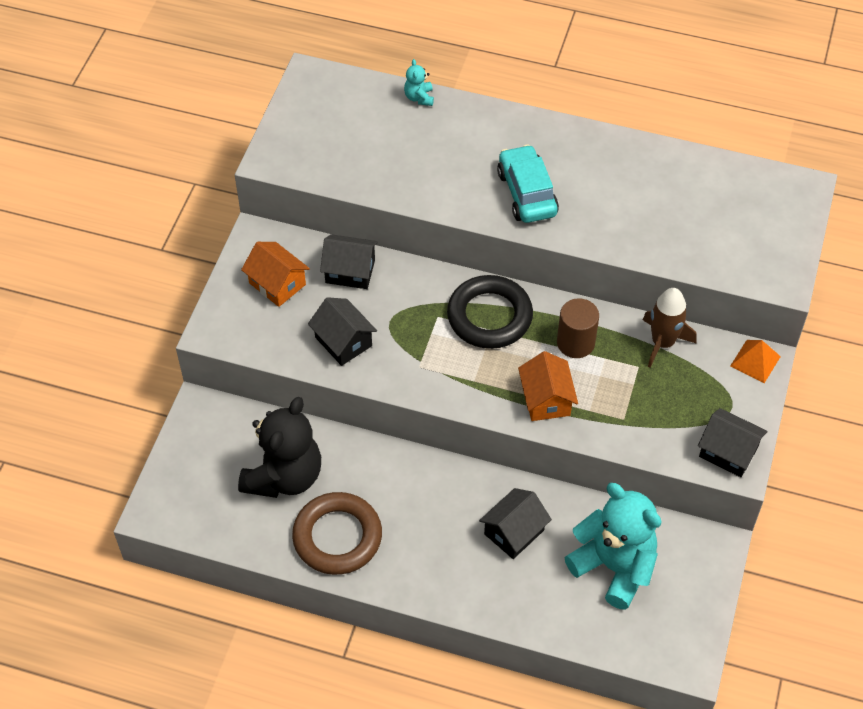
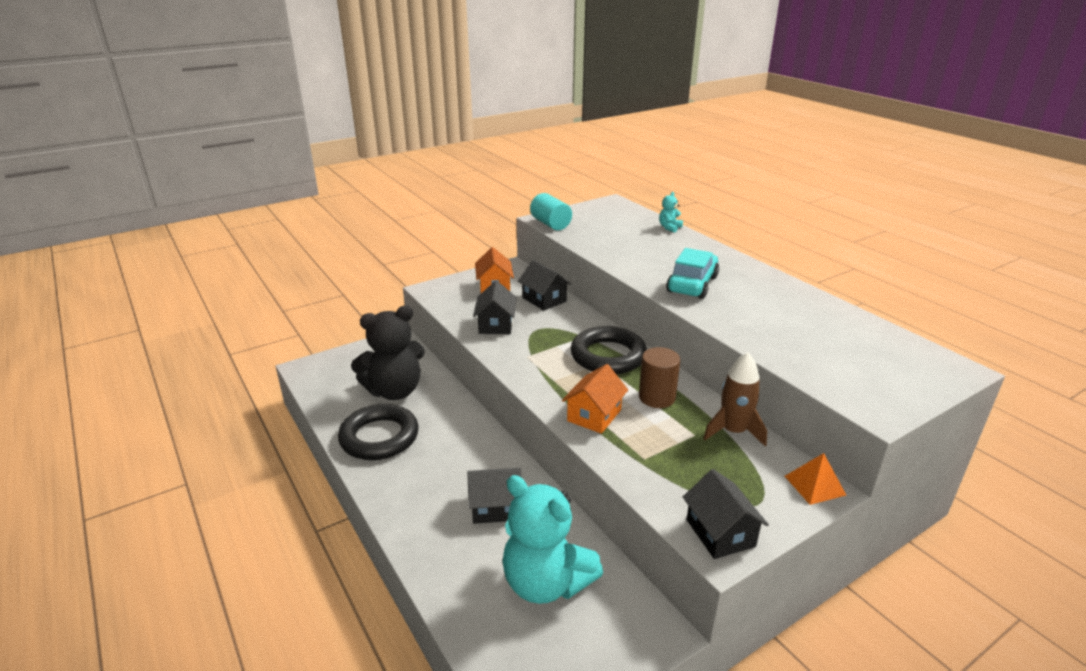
camera: 40 degrees right, 25 degrees down
brown ring [292,492,382,575] -> black ring [338,404,419,460]
turquoise teddy bear [564,483,662,610] -> turquoise teddy bear turned 135 degrees clockwise [502,475,603,604]
none -> turquoise cylinder [530,193,572,230]

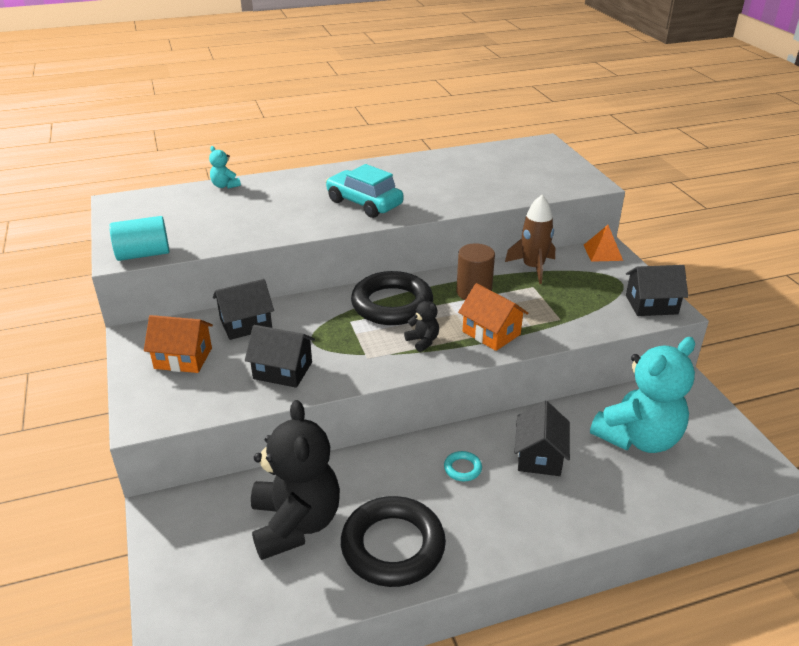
camera: 75 degrees left, 5 degrees up
none -> black teddy bear [404,295,439,352]
none -> turquoise ring [444,451,482,481]

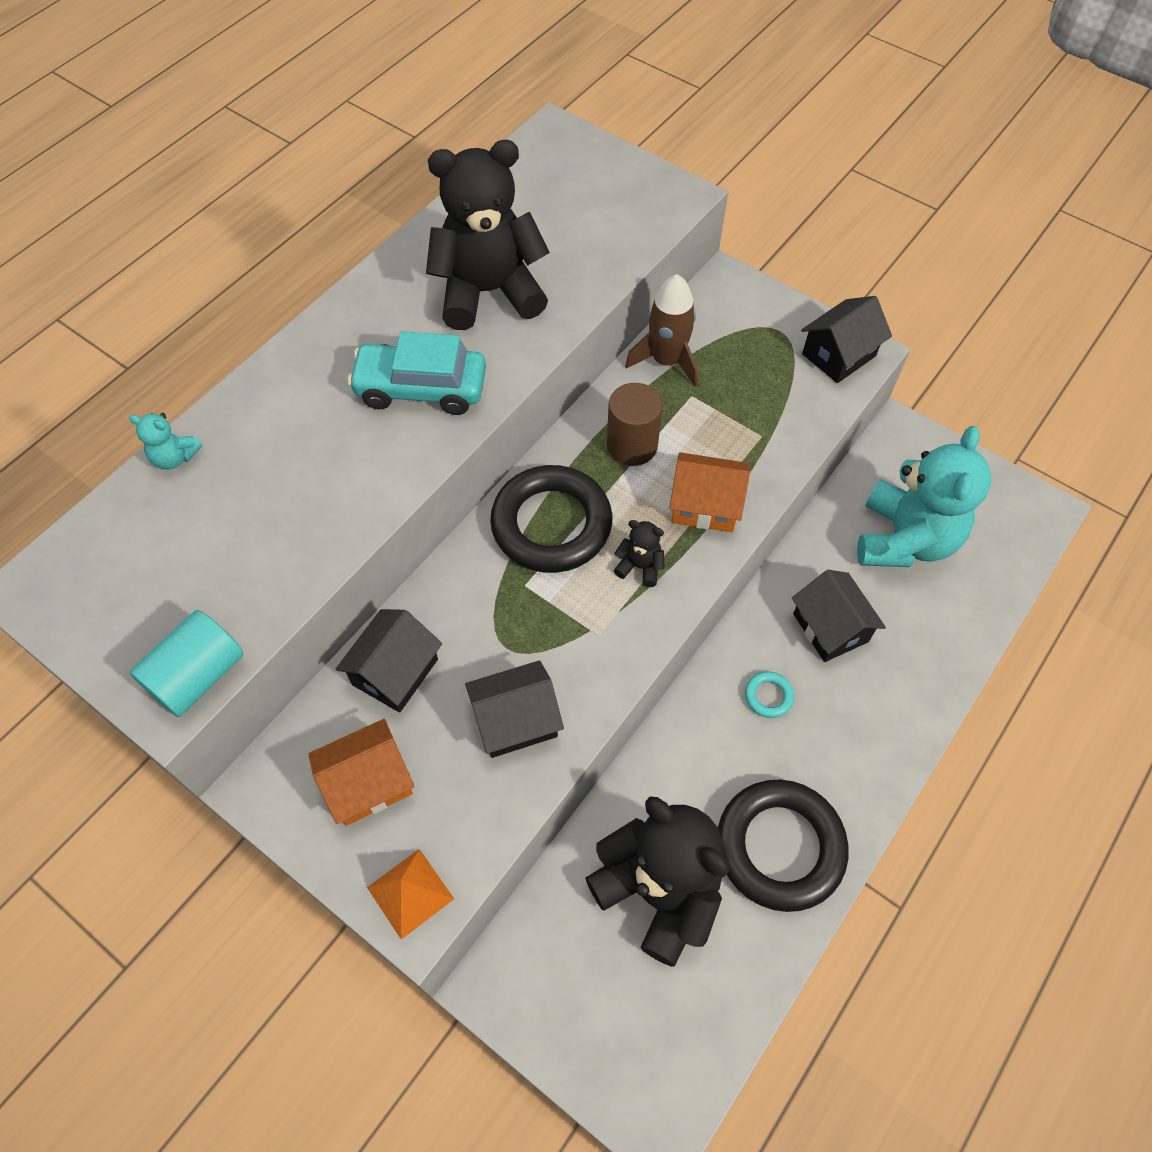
camera: 35 degrees left, 25 degrees up
orange pyramid [584,225,623,262] -> orange pyramid moved to [367,849,454,939]
none -> black teddy bear [426,140,550,330]

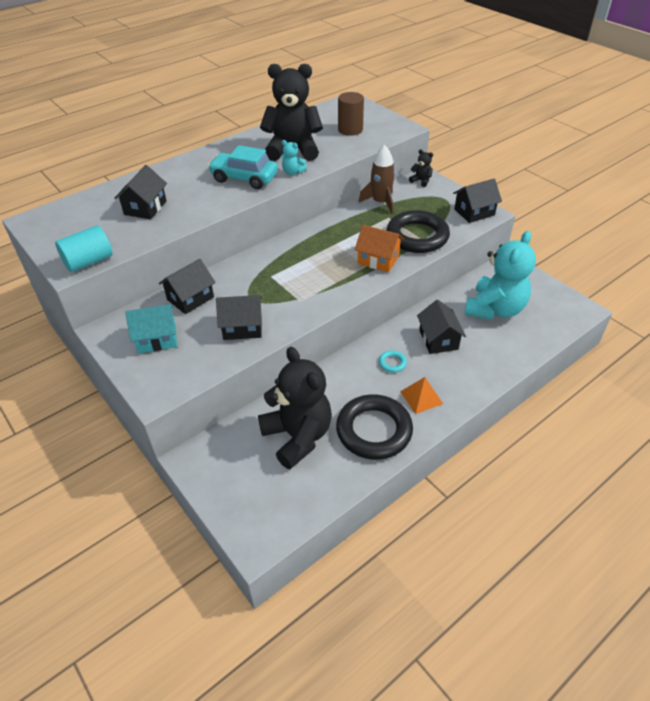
camera: 15 degrees right, 15 degrees down
turquoise teddy bear [129,413,202,470] -> turquoise teddy bear moved to [282,140,307,175]
orange house [308,719,415,826] -> turquoise house [125,304,177,353]
orange pyramid [367,849,454,939] -> orange pyramid moved to [400,377,443,414]
black ring [490,465,612,573] -> black ring moved to [387,210,450,253]
brown cylinder [607,383,663,466] -> brown cylinder moved to [338,92,364,136]
black teddy bear [613,520,665,587] -> black teddy bear moved to [409,149,433,187]
none -> black house [114,165,167,219]

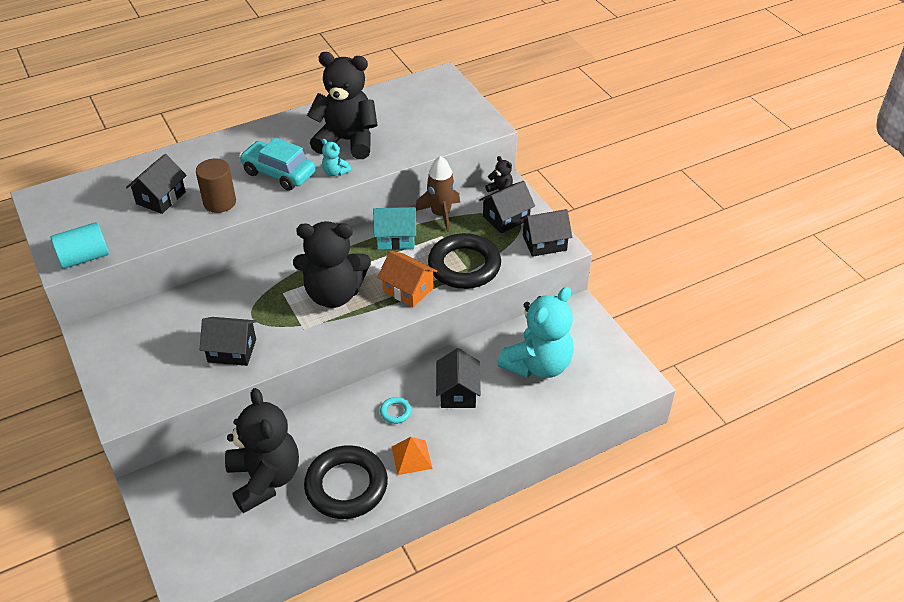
camera: 10 degrees right, 0 degrees up
turquoise house [125,304,177,353] -> turquoise house moved to [373,207,416,250]
black house [159,259,216,314] -> black house moved to [479,181,535,233]
brown cylinder [338,92,364,136] -> brown cylinder moved to [196,158,236,213]
none -> black teddy bear [293,221,371,308]

